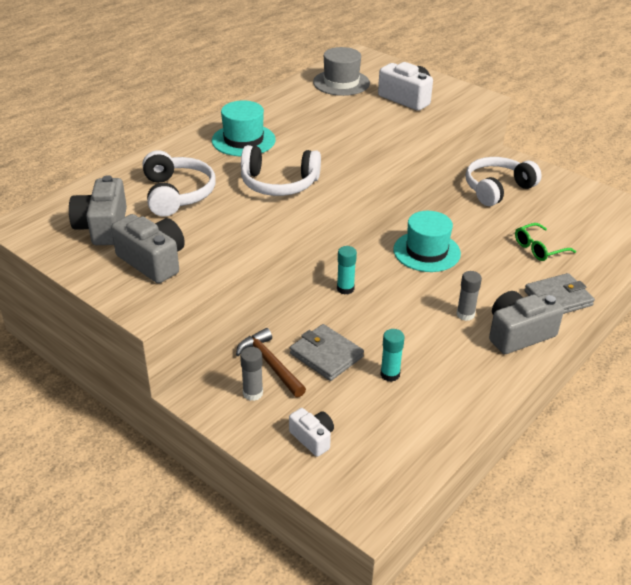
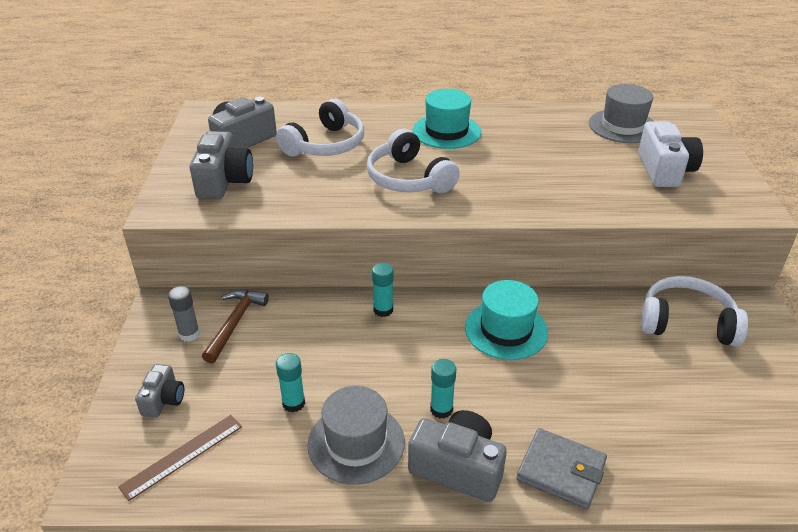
camera: 50 degrees right, 0 degrees up
white camera [289,408,334,457] -> grey camera [135,364,184,418]
grey wallet [290,324,364,381] -> none
grey glue stick [456,271,482,321] -> turquoise glue stick [430,359,456,419]
green glasses [515,223,576,261] -> none
none -> brown ruler [118,415,242,501]
none -> grey hat [308,386,405,485]

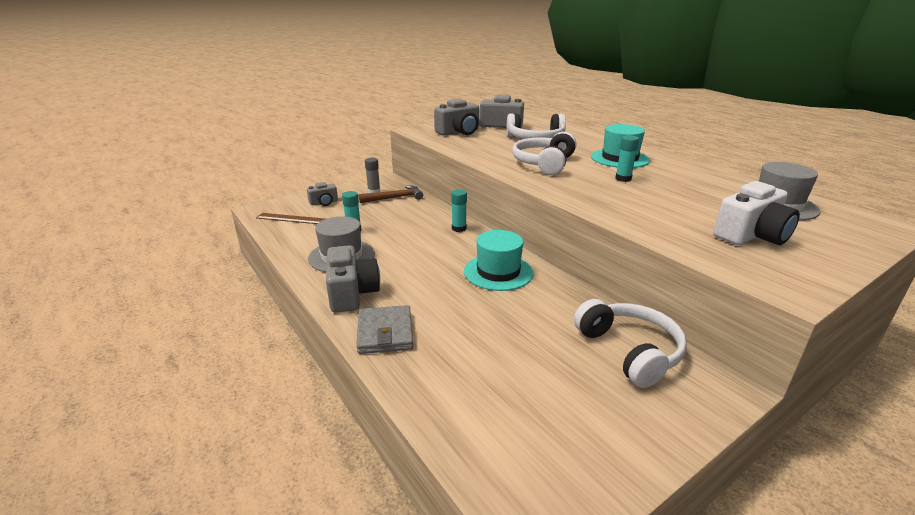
camera: 55 degrees right, 10 degrees down
turquoise glue stick [430,359,456,419] -> turquoise glue stick moved to [615,135,639,182]

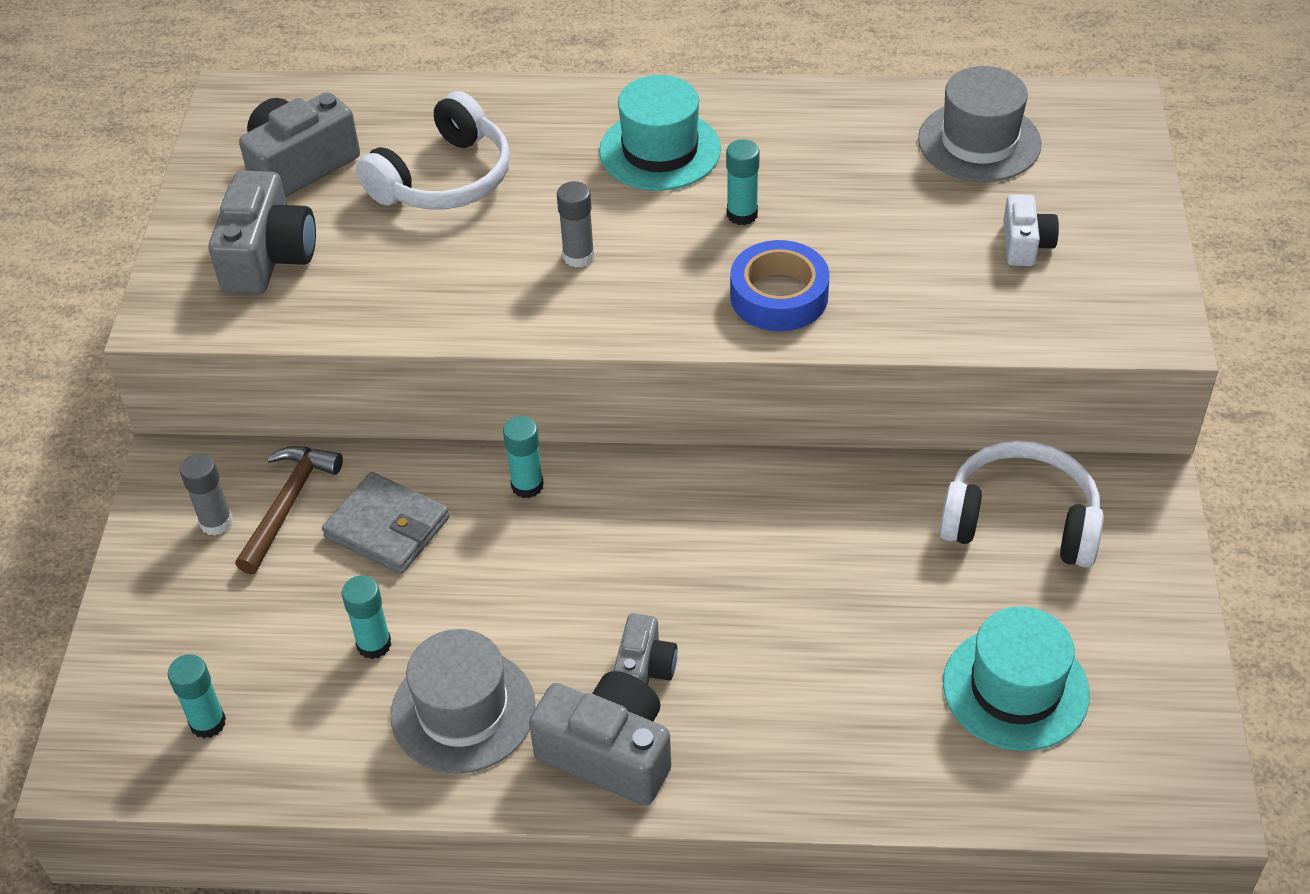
camera: 50 degrees left, 20 degrees up
brown ruler [256,213,325,224] -> turquoise glue stick [168,654,226,739]
grey camera [307,182,338,206] -> grey camera moved to [613,613,677,685]
grey wallet [356,305,413,354] -> grey wallet moved to [322,472,450,574]
turquoise hat [464,230,533,291] -> turquoise hat moved to [943,607,1090,751]
white headphones [512,132,576,175] -> grey glue stick [557,181,594,268]
white camera [713,181,800,245] -> white camera [1003,194,1059,266], size x0.58
none -> blue tape [730,240,829,331]

